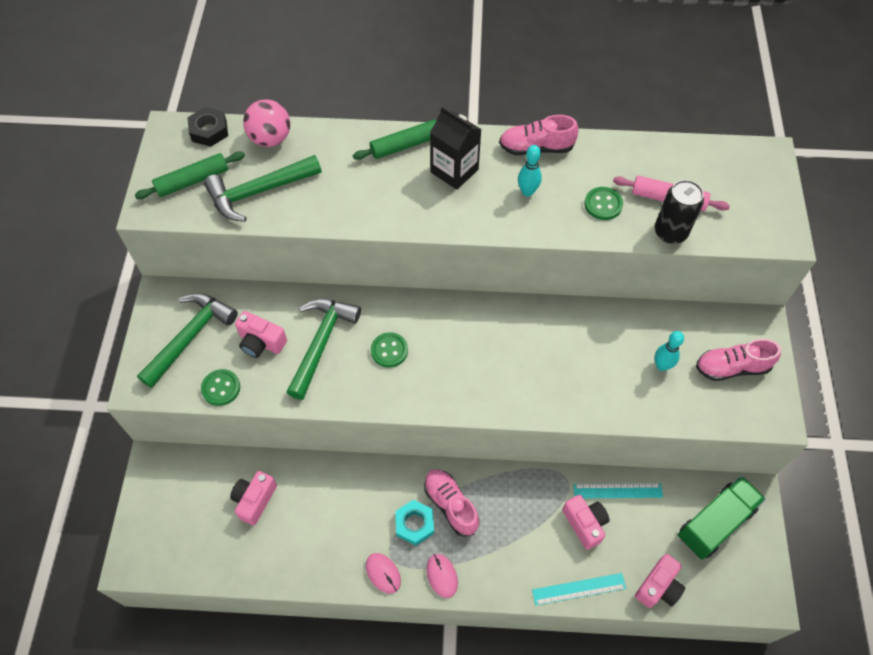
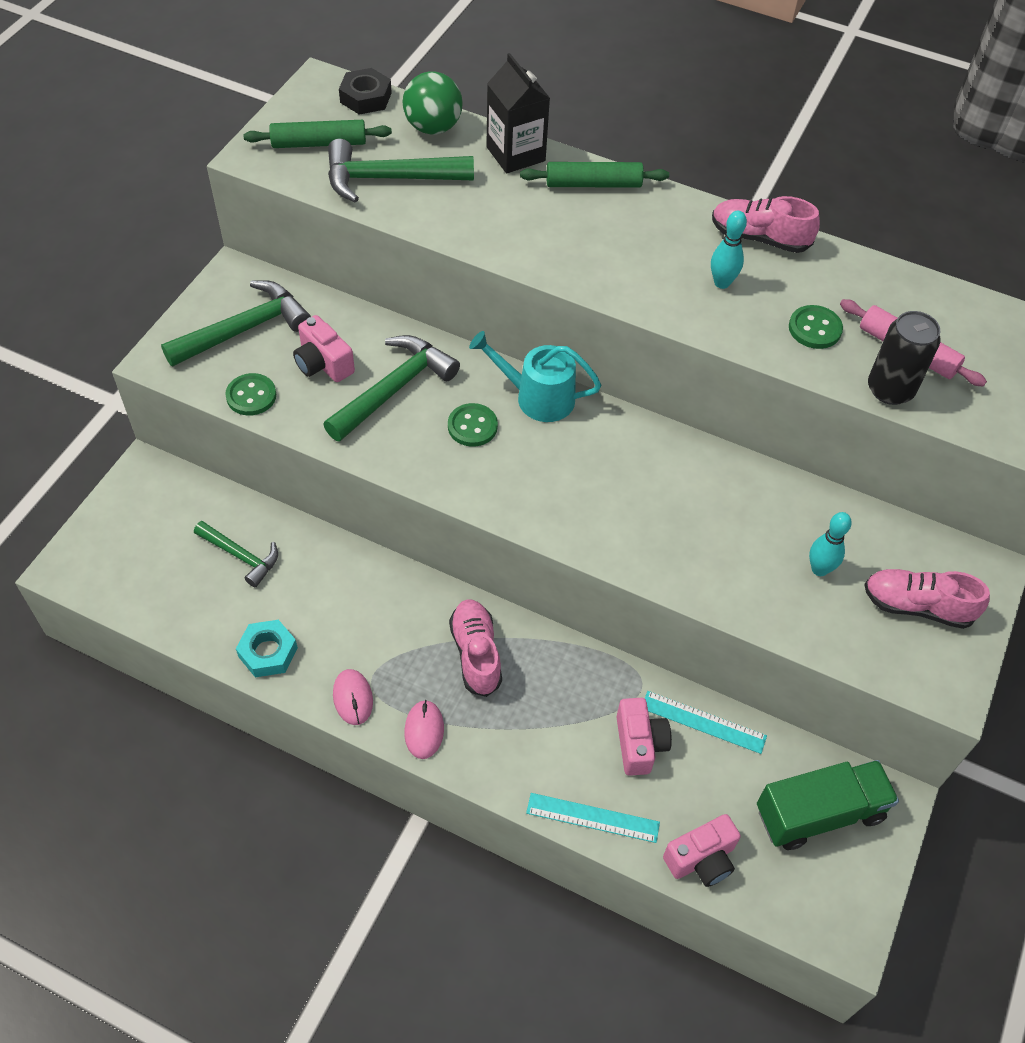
camera: 20 degrees right, 5 degrees down
pink camera [230,471,277,525] -> green hammer [194,521,278,587]
pink ball [243,99,290,147] -> green ball [403,72,463,135]
turquoise nut [395,500,434,546] -> turquoise nut moved to [236,620,298,677]
black carton [430,106,482,190] -> black carton moved to [486,53,550,173]
none -> turquoise watering can [469,331,601,422]

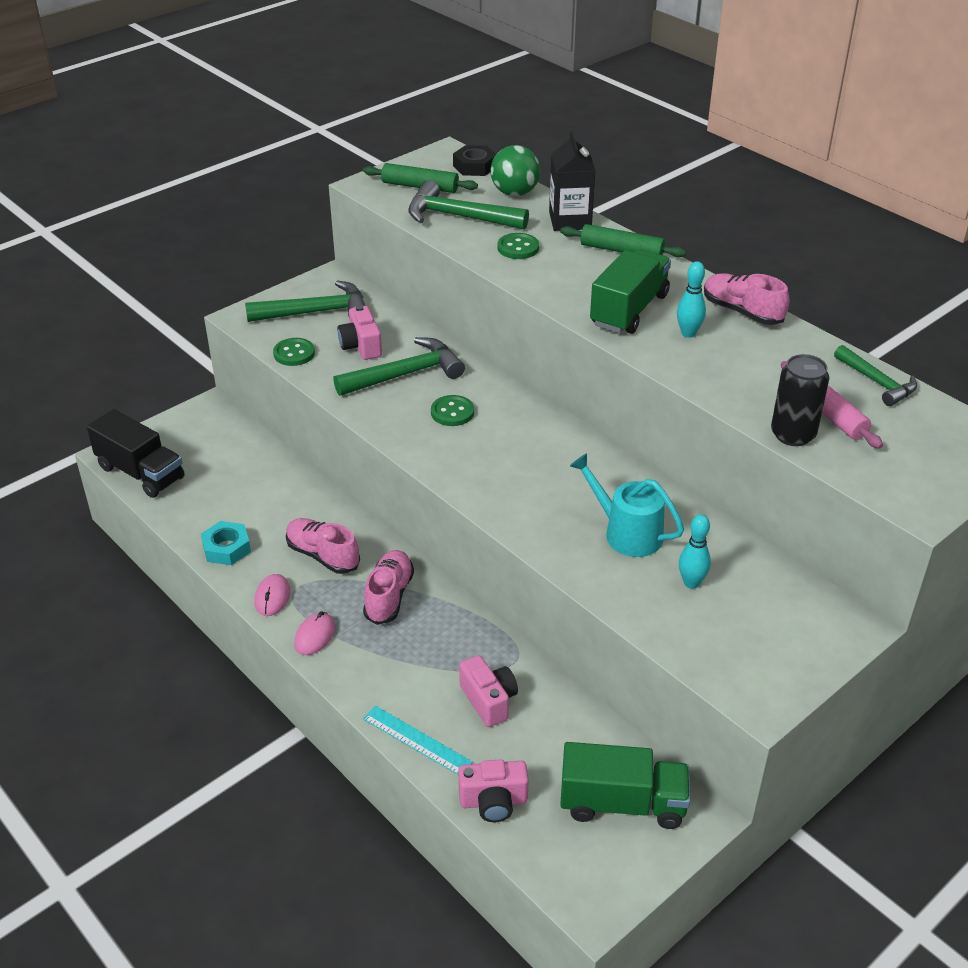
camera: 25 degrees right, 15 degrees down
green hammer [194,521,278,587] -> green hammer moved to [834,345,917,406]
turquoise watering can [469,331,601,422] -> turquoise watering can moved to [570,453,684,557]
pink camera [616,698,672,776] -> pink camera turned 45 degrees counterclockwise [459,655,518,727]
turquoise ruler [645,691,767,754] -> none
green button [789,305,843,349] -> green button moved to [498,233,539,259]
pink shoe [864,569,990,629] -> pink shoe moved to [286,518,360,574]
none -> black truck [87,409,185,498]
none -> green truck [590,249,671,334]

